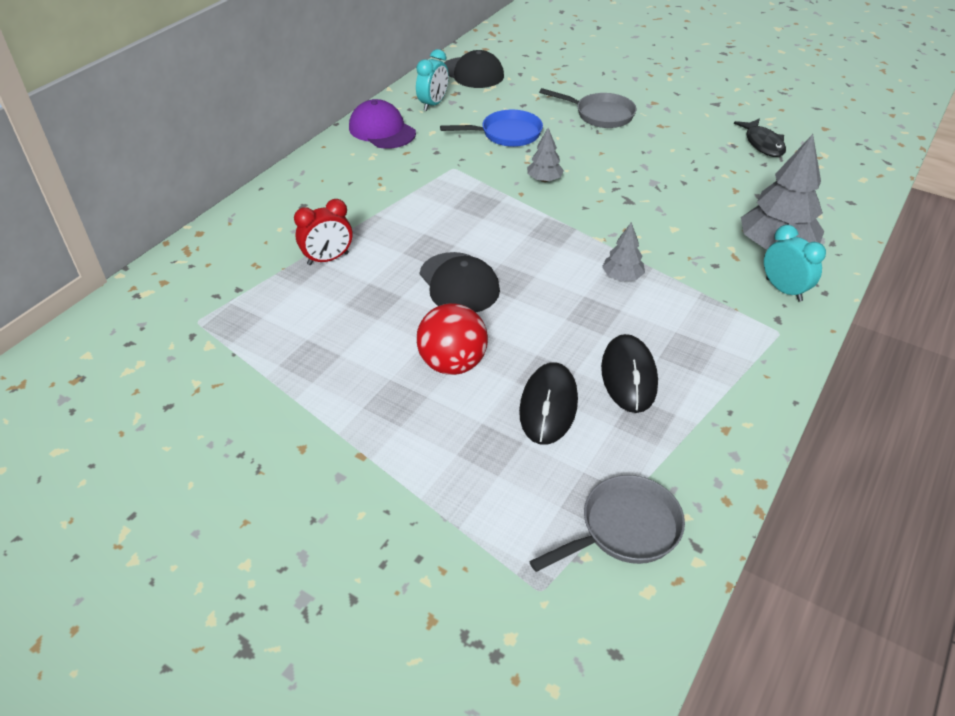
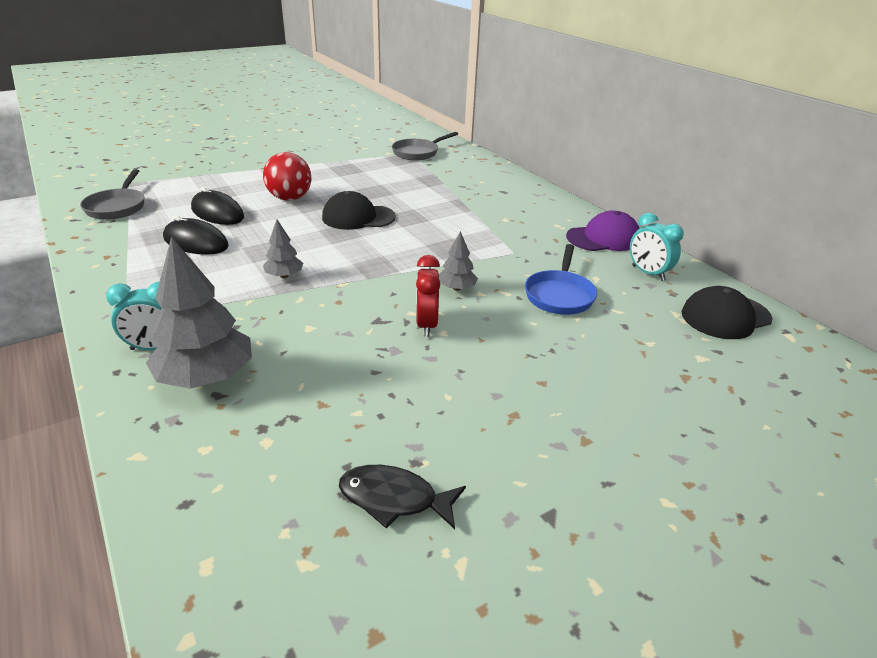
camera: 115 degrees right, 10 degrees down
red clock [294,199,352,265] -> red clock moved to [416,255,440,337]
grey pan [539,88,636,128] -> grey pan moved to [392,132,458,161]

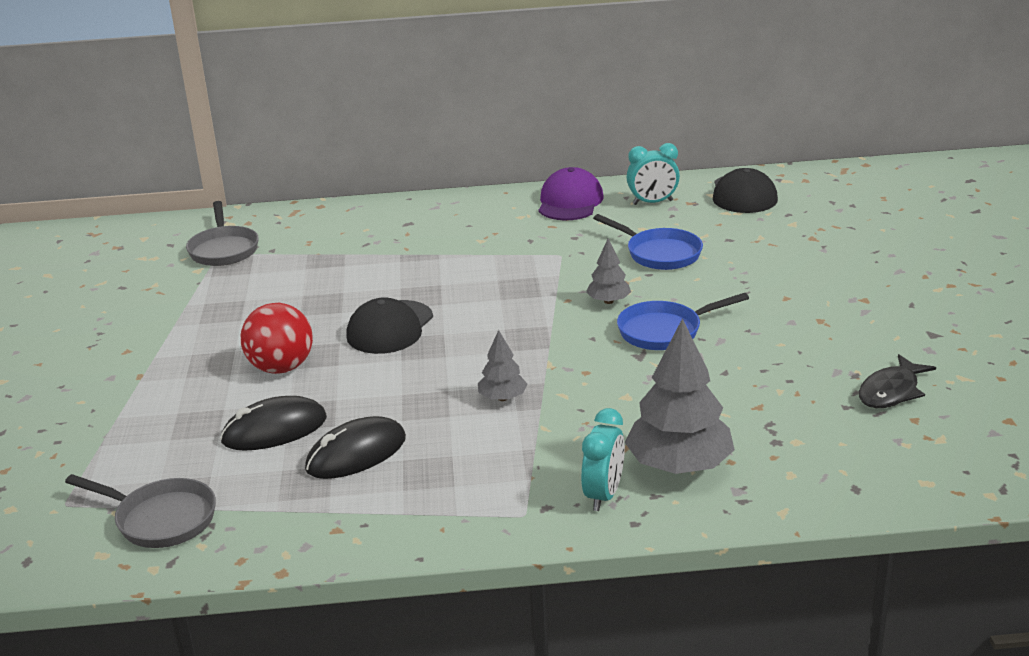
camera: 60 degrees left, 5 degrees down
red clock [416,255,440,337] -> blue pan [617,293,749,350]

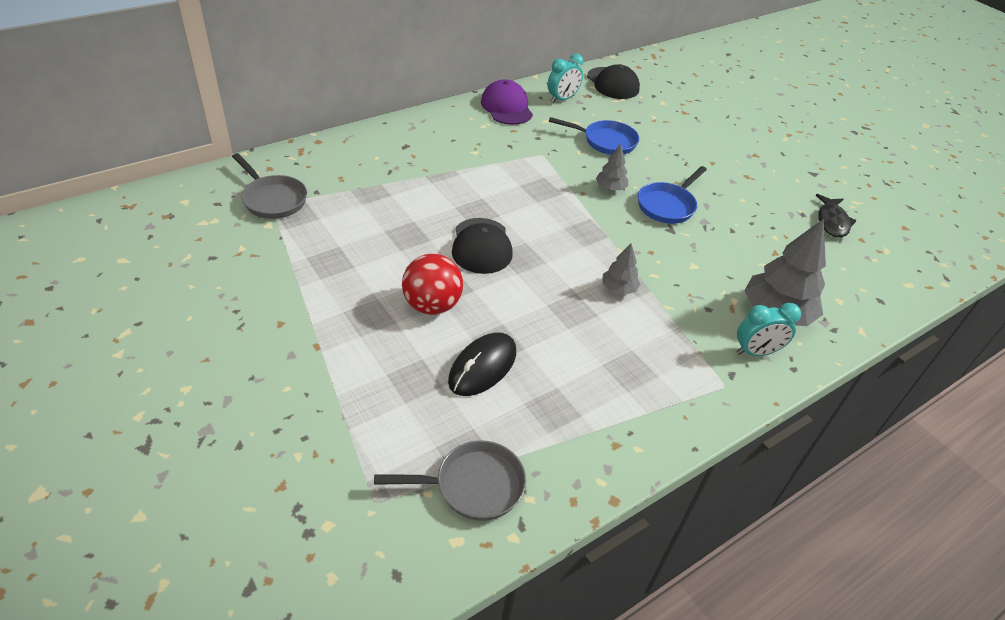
camera: 35 degrees left, 15 degrees up
black mouse [305,416,406,479] -> none
turquoise clock [581,408,625,511] -> turquoise clock turned 90 degrees clockwise [737,303,801,356]

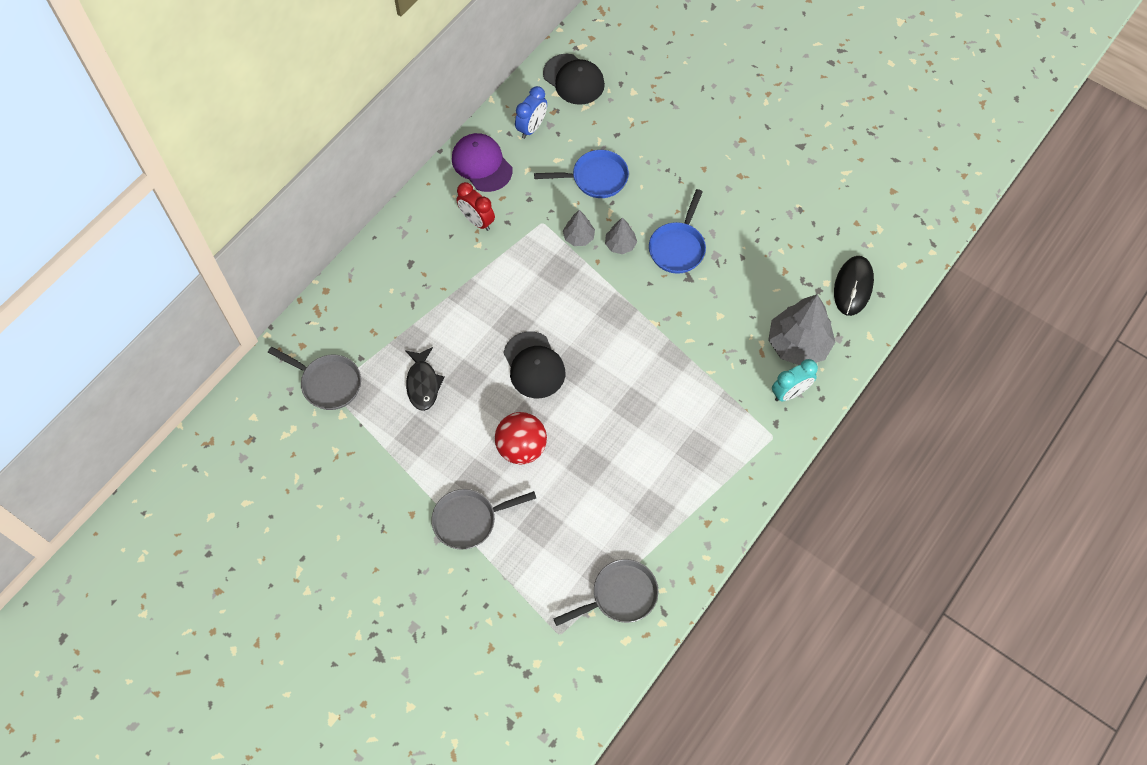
camera: 15 degrees left, 20 degrees up
black mouse [448,332,516,396] -> black mouse moved to [834,256,874,316]
turquoise clock [547,54,583,103] -> blue clock [515,86,547,139]
grey tree [602,243,640,295] -> grey tree moved to [563,210,595,246]
black fish [816,194,857,238] -> black fish moved to [405,347,445,411]
none -> grey pan [431,489,536,550]
none -> red clock [456,182,495,231]

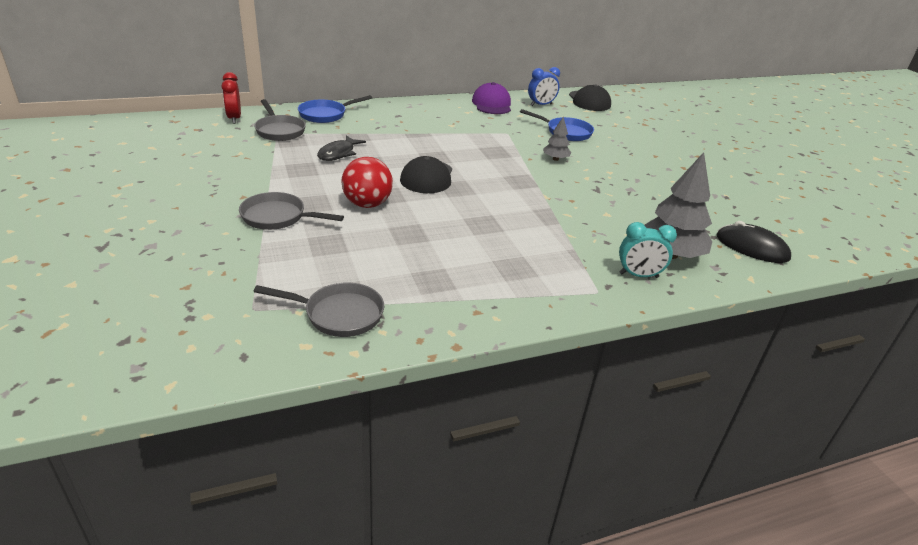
camera: 30 degrees right, 30 degrees down
red clock [456,182,495,231] -> red clock moved to [222,72,241,124]
grey tree [563,210,595,246] -> none
blue pan [649,189,706,274] -> blue pan moved to [298,95,372,123]
black mouse [834,256,874,316] -> black mouse turned 75 degrees clockwise [717,221,791,263]

